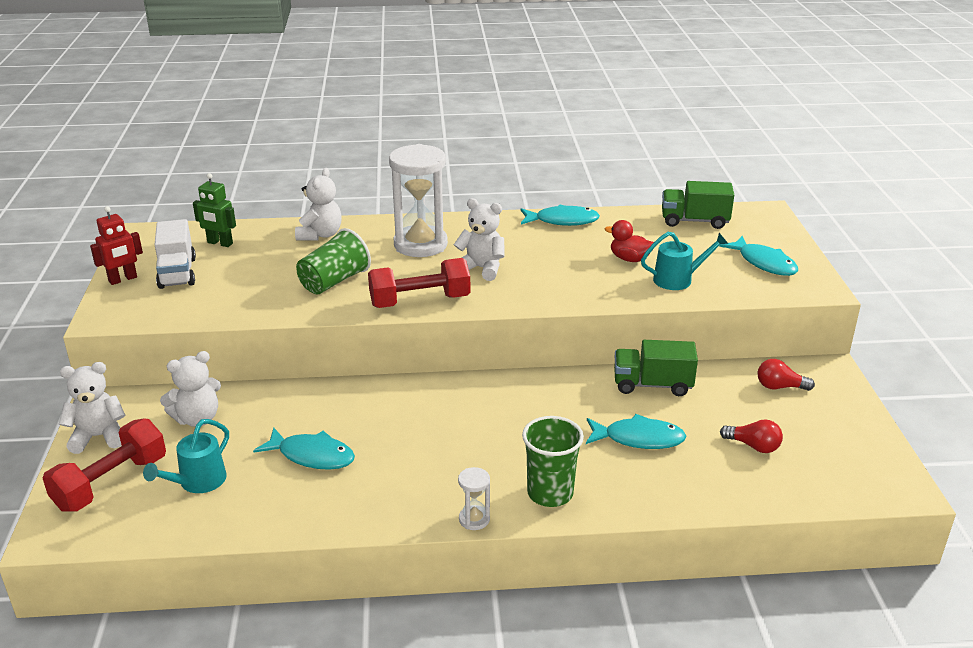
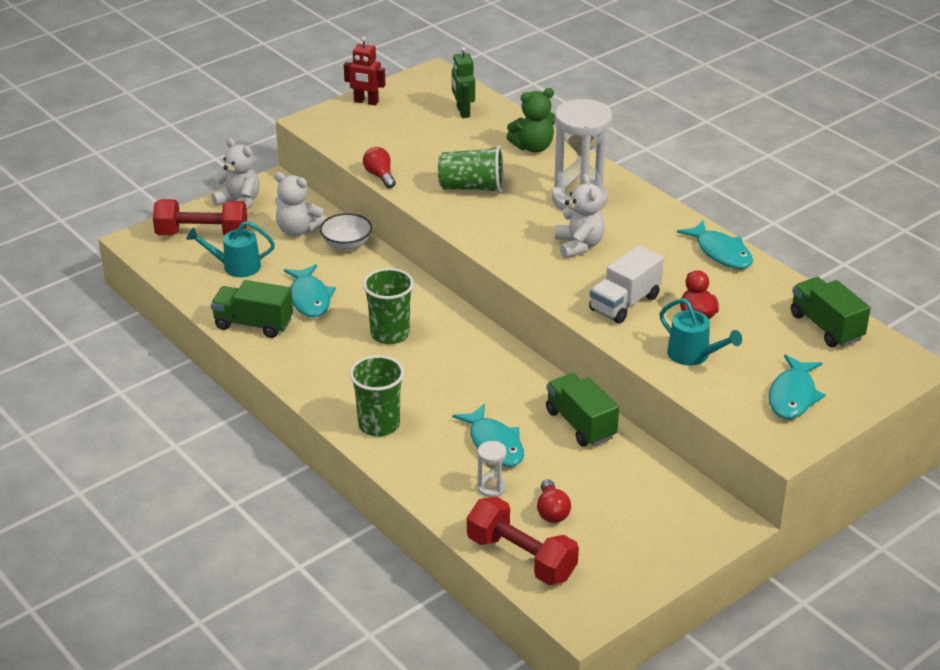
camera: 55 degrees right, 5 degrees up
white truck [155,219,196,289] -> white truck moved to [589,245,664,324]
white teddy bear [295,168,342,241] -> green teddy bear [507,88,555,153]
red dumbbell [368,258,470,308] -> red dumbbell moved to [467,496,579,585]
white hourglass [458,467,490,530] -> white hourglass moved to [478,441,507,497]
red light bulb [758,359,815,391] -> red light bulb moved to [363,147,396,188]
none -> green truck [211,280,293,338]
none -> white bowl [320,213,372,251]
none -> green cup [363,268,414,344]

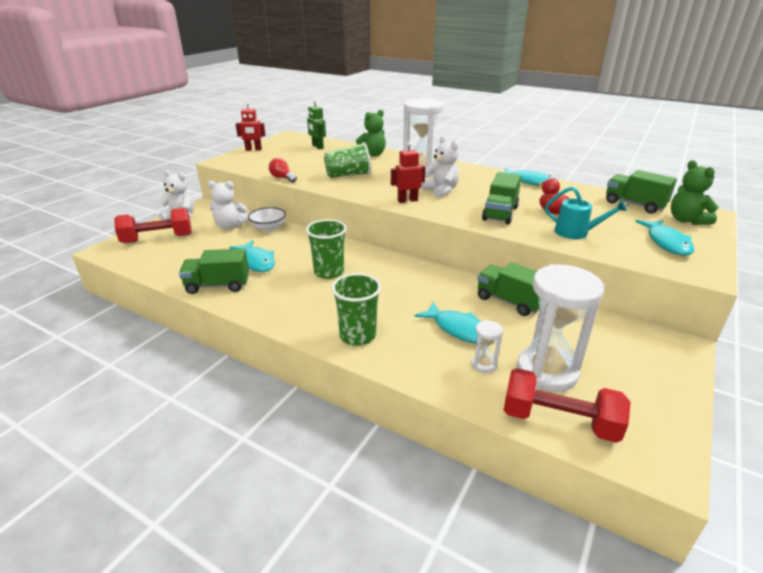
camera: 20 degrees left, 5 degrees down
turquoise watering can [186,221,275,277] -> none
red light bulb [537,479,571,523] -> white hourglass [517,264,605,392]
white truck [589,245,664,324] -> green truck [482,172,522,224]
none -> red robot [391,141,426,203]
none -> green teddy bear [671,160,718,225]

